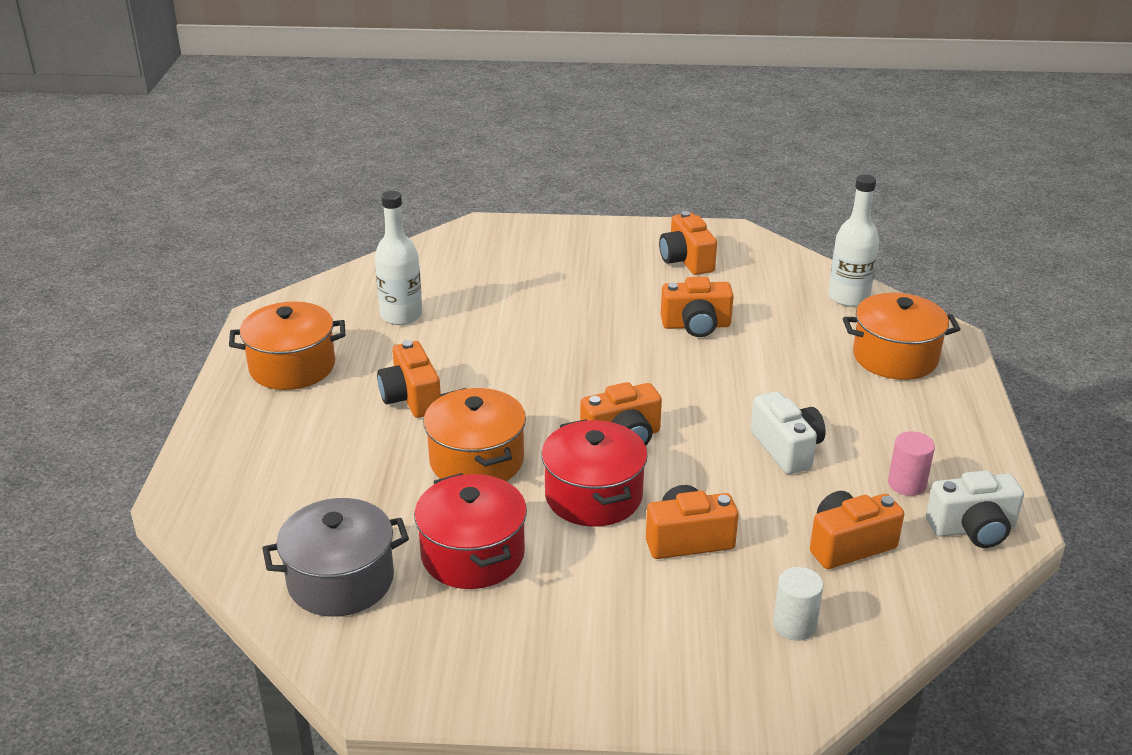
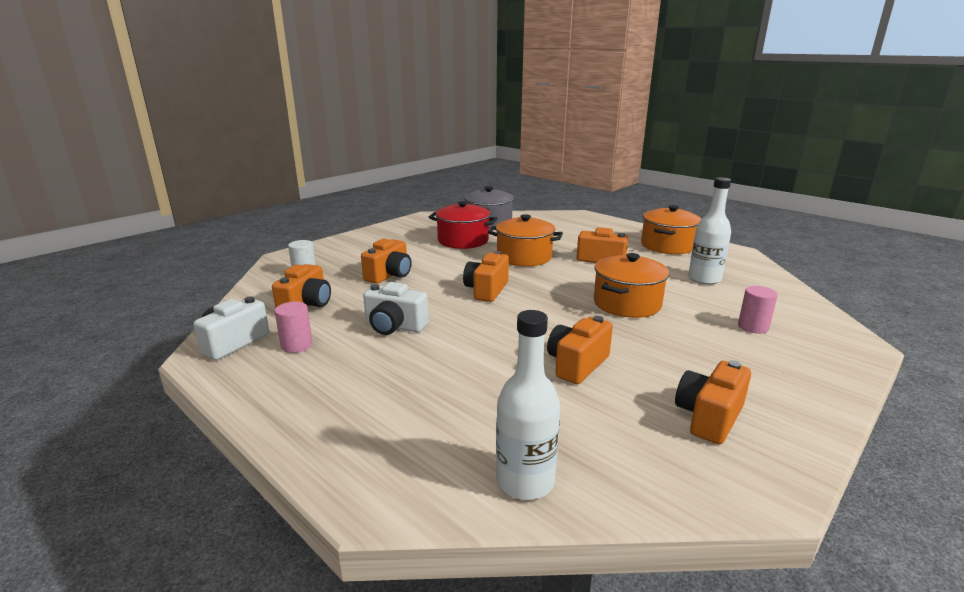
camera: 130 degrees right, 10 degrees down
red pot [542,419,648,527] -> none
orange camera [659,211,717,275] -> orange camera turned 75 degrees counterclockwise [675,360,751,444]
orange pot [843,293,960,380] -> orange pot moved to [594,253,669,318]
none -> pink cylinder [738,286,778,334]

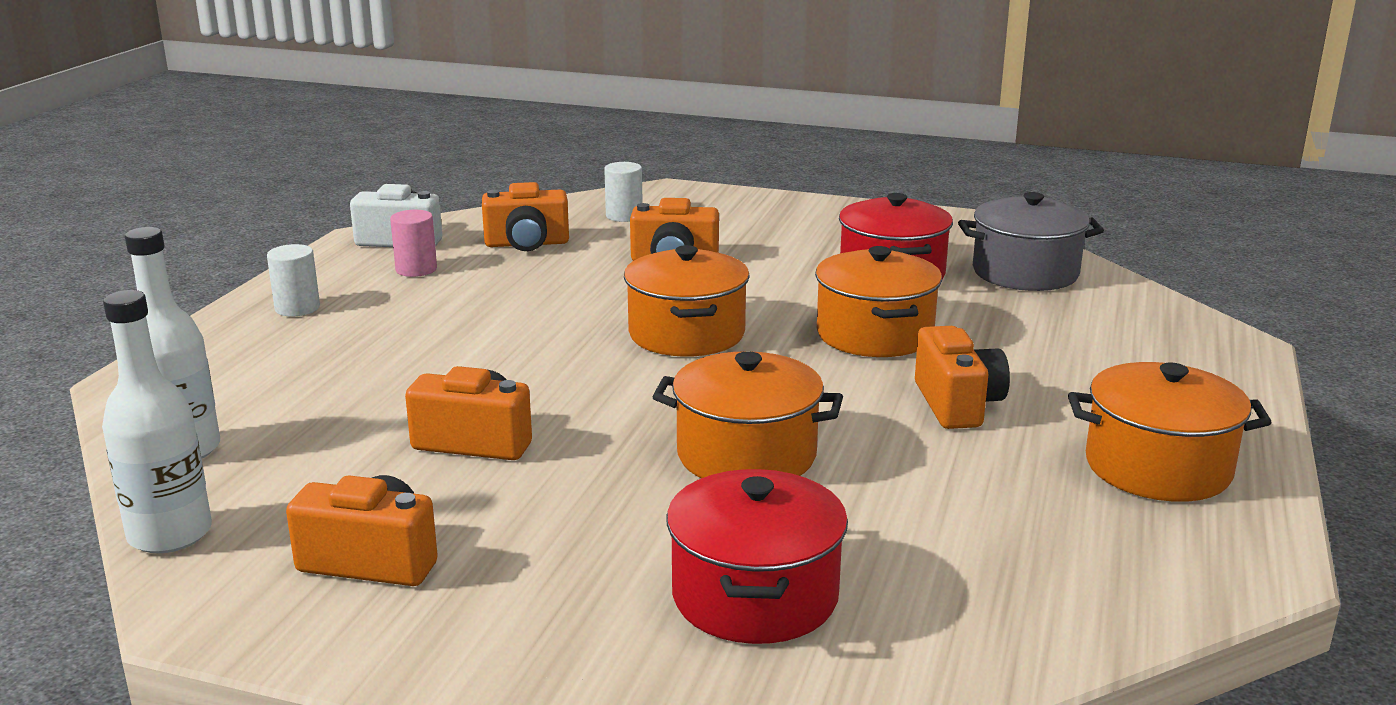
camera: 65 degrees right, 0 degrees up
white camera [363,282,429,335] -> none
orange camera [463,251,509,302] -> orange pot [624,245,750,357]
white bottle [688,177,731,285] -> white bottle moved to [102,290,212,553]
pink cylinder [738,286,778,334] -> red pot [666,469,848,644]
none -> white cylinder [267,244,320,316]

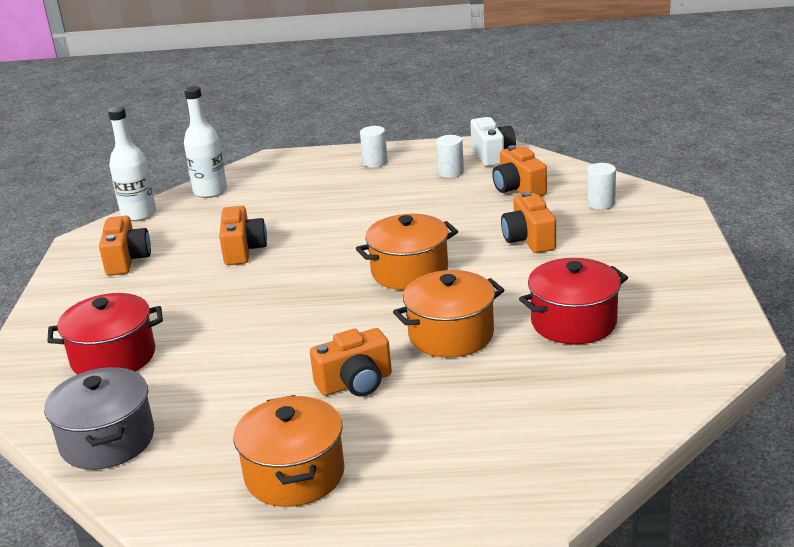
camera: 75 degrees right, 5 degrees up
pink cylinder [390,210,437,277] -> white cylinder [436,135,464,178]
orange pot [652,351,843,478] -> none
grey pot [958,192,1104,291] -> grey pot moved to [44,367,154,470]

